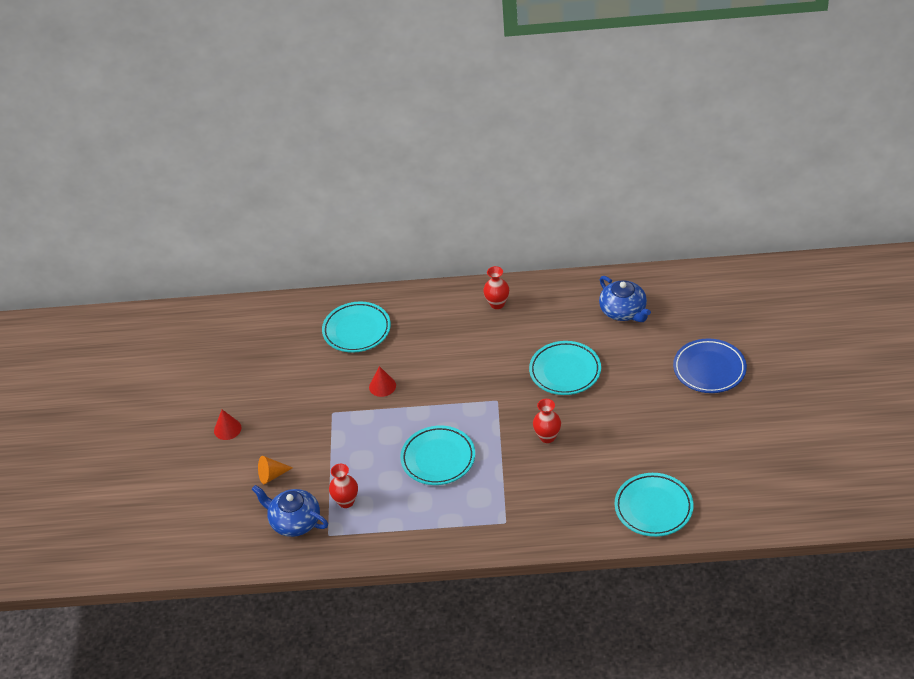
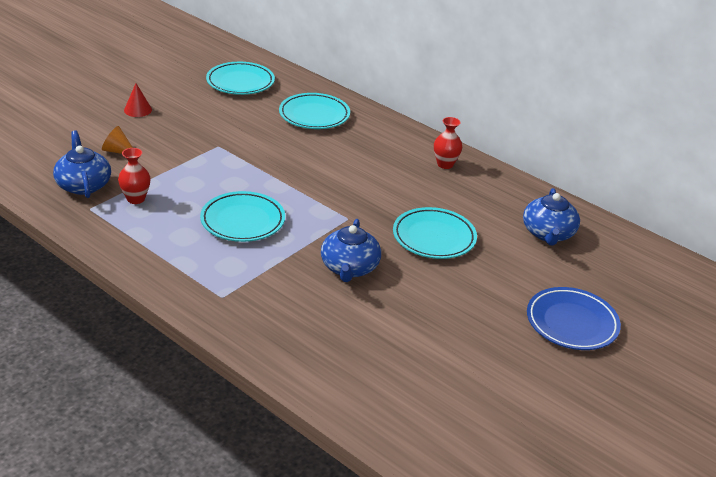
camera: 35 degrees right, 10 degrees down
red cone [369,366,396,397] -> none
red vase [533,399,561,443] -> blue teapot [321,219,381,282]
turquoise plate [615,473,694,537] -> turquoise plate moved to [206,62,275,95]

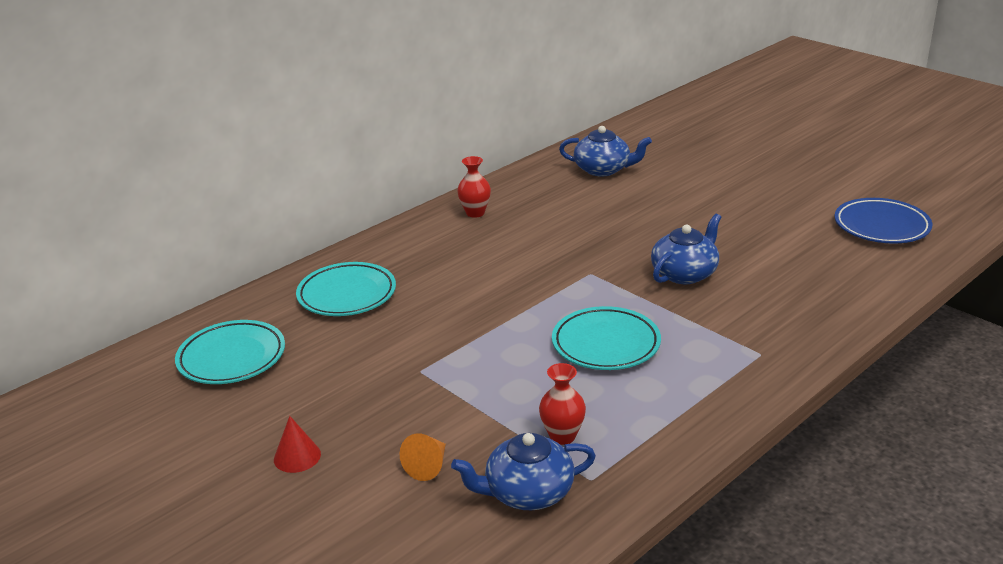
camera: 80 degrees left, 5 degrees down
blue teapot [321,219,381,282] -> blue teapot turned 60 degrees counterclockwise [651,214,721,284]
turquoise plate [393,207,477,259] -> none
blue plate [527,287,621,350] -> blue plate moved to [834,198,932,243]

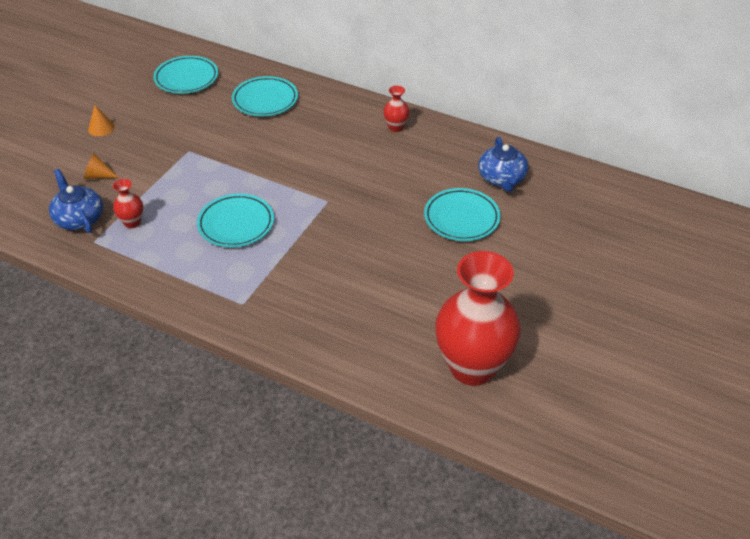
camera: 70 degrees right, 15 degrees up
red cone [274,416,321,473] -> orange cone [88,105,115,136]
blue teapot [651,214,721,284] -> none
blue plate [834,198,932,243] -> red vase [435,251,521,386]
none -> turquoise plate [424,188,501,241]

